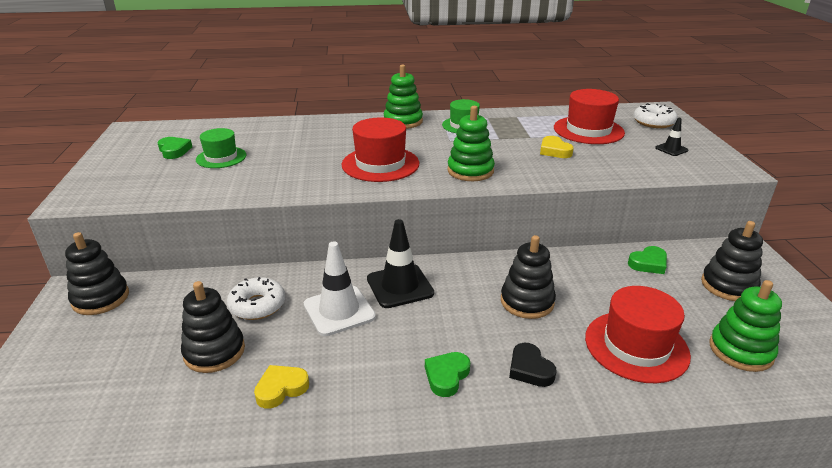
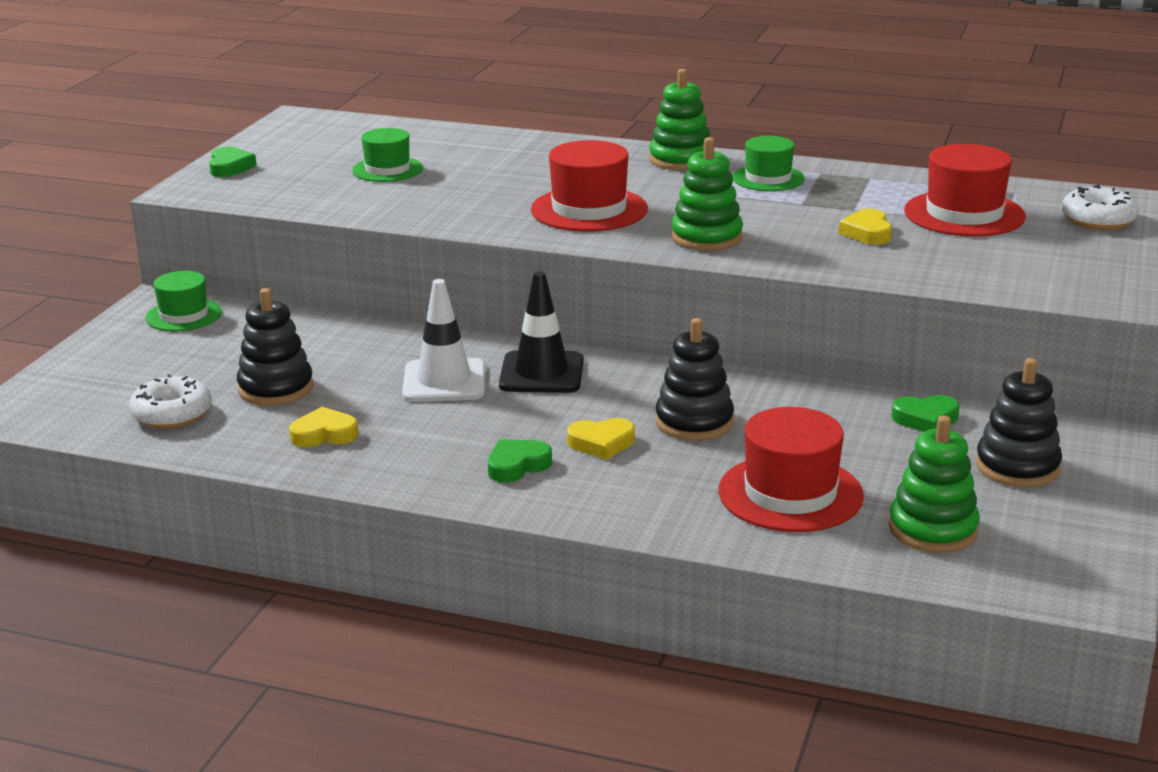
camera: 25 degrees right, 5 degrees down
black stacking toy [65,232,129,315] -> green hat [146,271,222,331]
green heart [158,137,192,159] -> green heart moved to [209,147,257,177]
white donut [227,277,285,320] -> white donut moved to [129,374,212,428]
black heart [509,343,557,387] -> none
black traffic cone [655,118,689,156] -> none
none -> yellow heart [567,418,635,460]

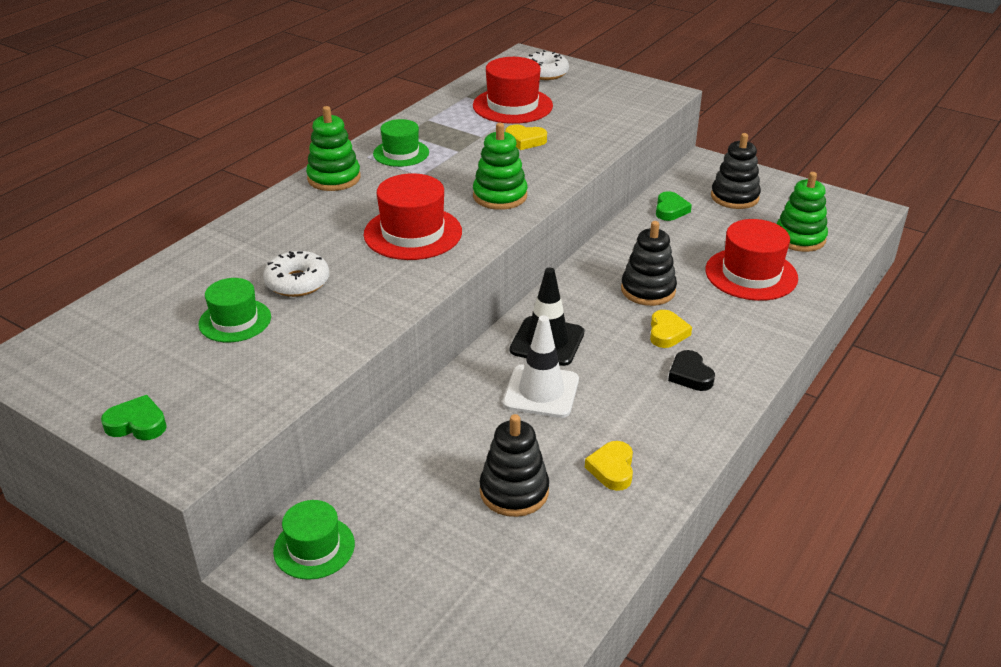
camera: 75 degrees left, 10 degrees up
white donut [129,374,212,428] -> white donut moved to [263,251,329,297]
green heart [488,439,552,483] -> black heart [668,350,715,391]

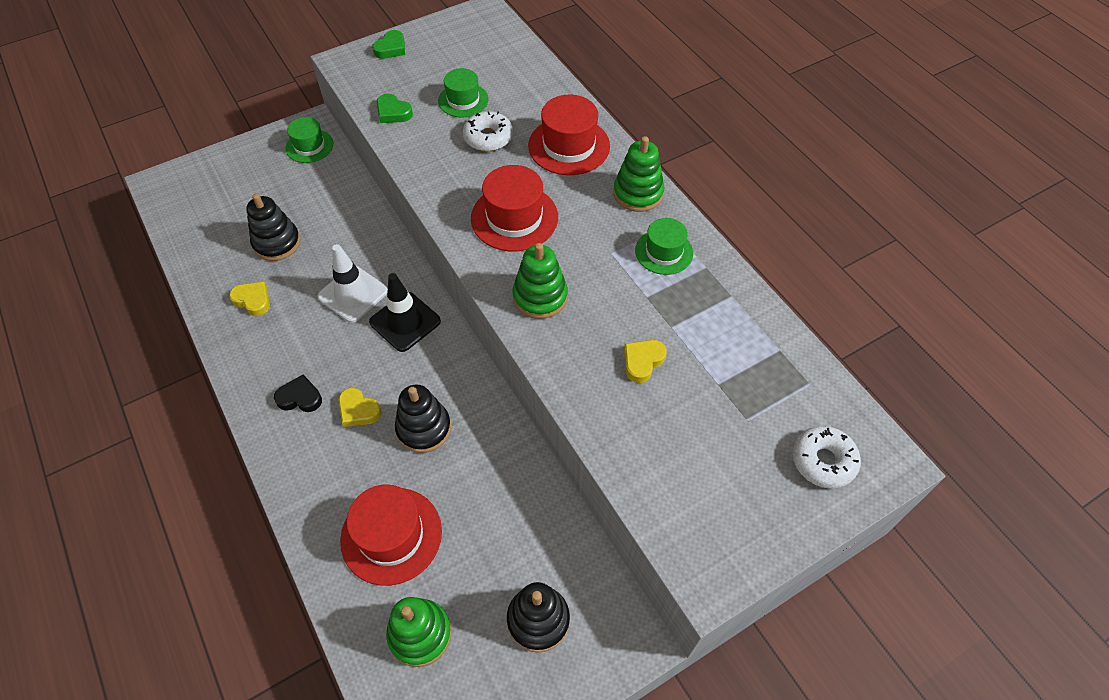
camera: 115 degrees right, 20 degrees up
red hat [473,57,553,124] -> red hat moved to [528,95,610,175]
green heart [656,191,692,221] -> green heart moved to [377,94,413,123]

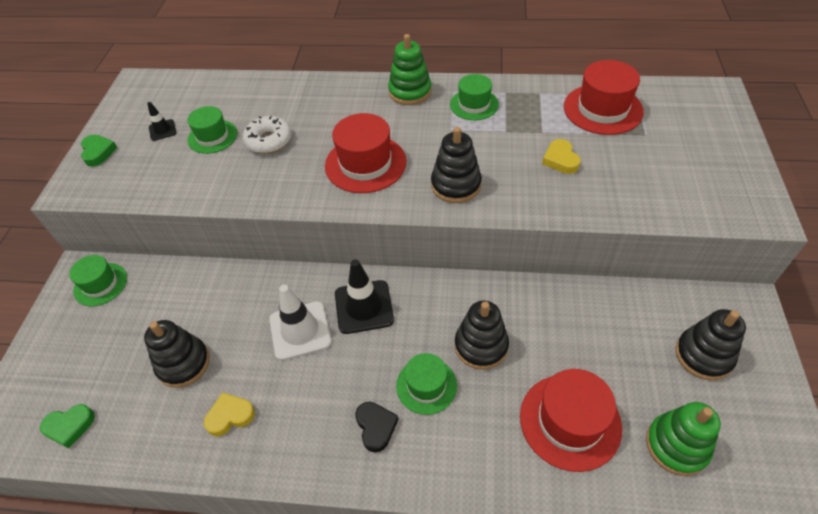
camera: 50 degrees left, 5 degrees down
black heart [274,375,322,412] -> black heart turned 120 degrees clockwise [355,402,398,452]
yellow heart [338,388,382,427] -> green hat [396,353,457,415]
green heart [377,94,413,123] -> green heart moved to [40,404,95,448]
green stacking toy [512,243,568,319] -> black stacking toy [431,127,482,203]
red hat [528,95,610,175] -> red hat moved to [564,60,644,135]
white donut [793,426,861,489] -> none
none -> black traffic cone [147,102,176,141]

